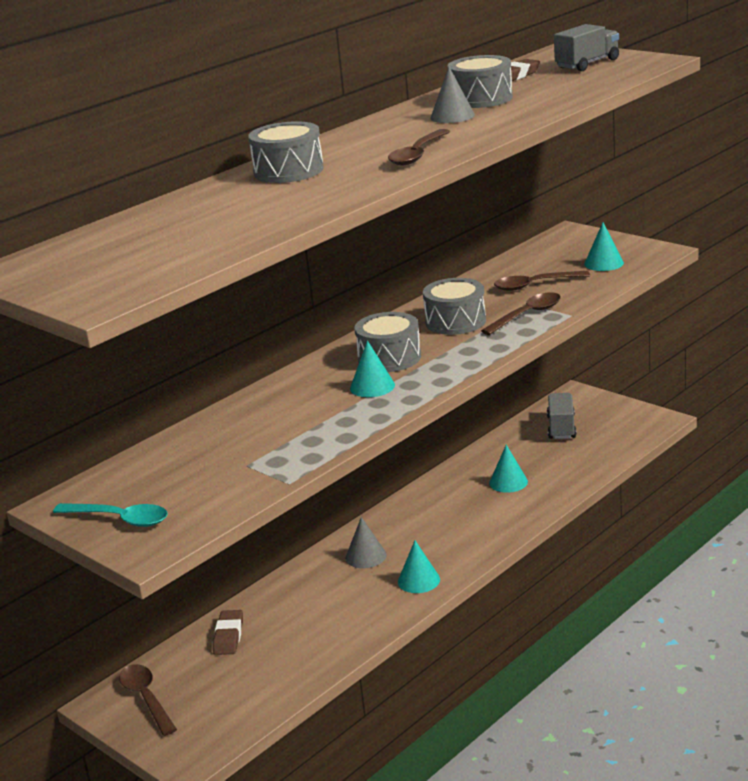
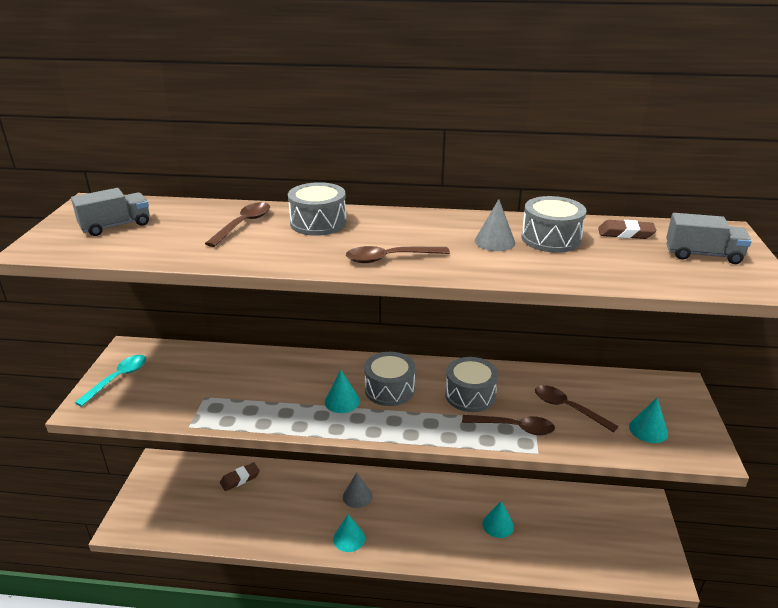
camera: 50 degrees right, 5 degrees up
turquoise spoon [53,503,168,527] -> turquoise spoon turned 135 degrees counterclockwise [75,355,146,407]
brown spoon [119,664,177,736] -> brown spoon moved to [205,202,270,247]
grey truck [547,393,577,439] -> grey truck moved to [71,188,149,236]

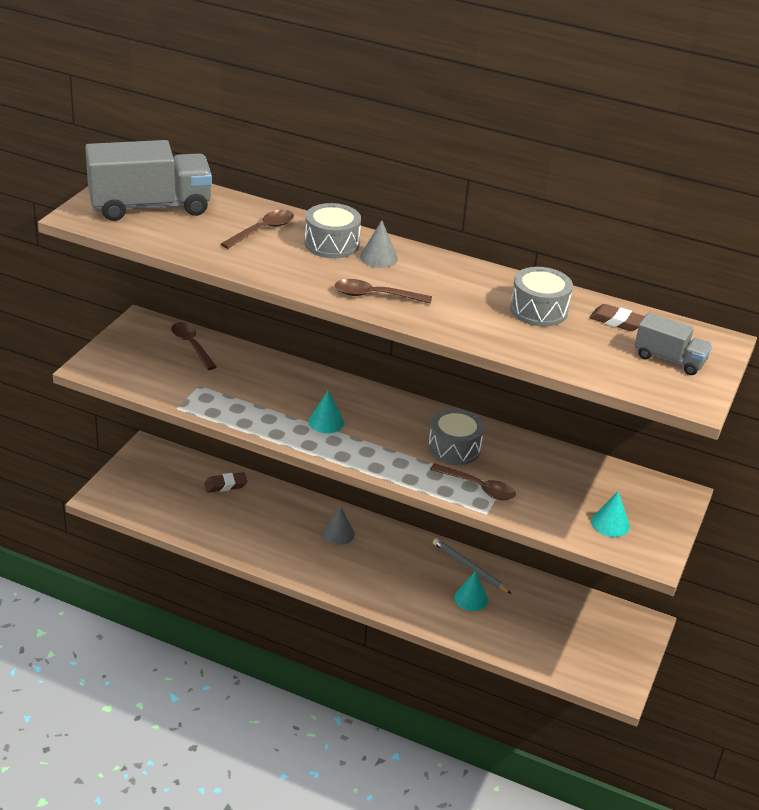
camera: 15 degrees right, 5 degrees up
grey truck [71,188,149,236] -> grey truck [85,140,212,221], size x1.90
turquoise spoon [75,355,146,407] -> none
turquoise cone [333,514,365,552] -> none
grey drum [364,352,415,406] -> none
grey cone [474,199,516,251] -> grey cone moved to [360,220,398,268]
brown spoon [535,385,619,433] -> brown spoon moved to [171,322,217,370]
none -> grey pencil [433,538,512,594]

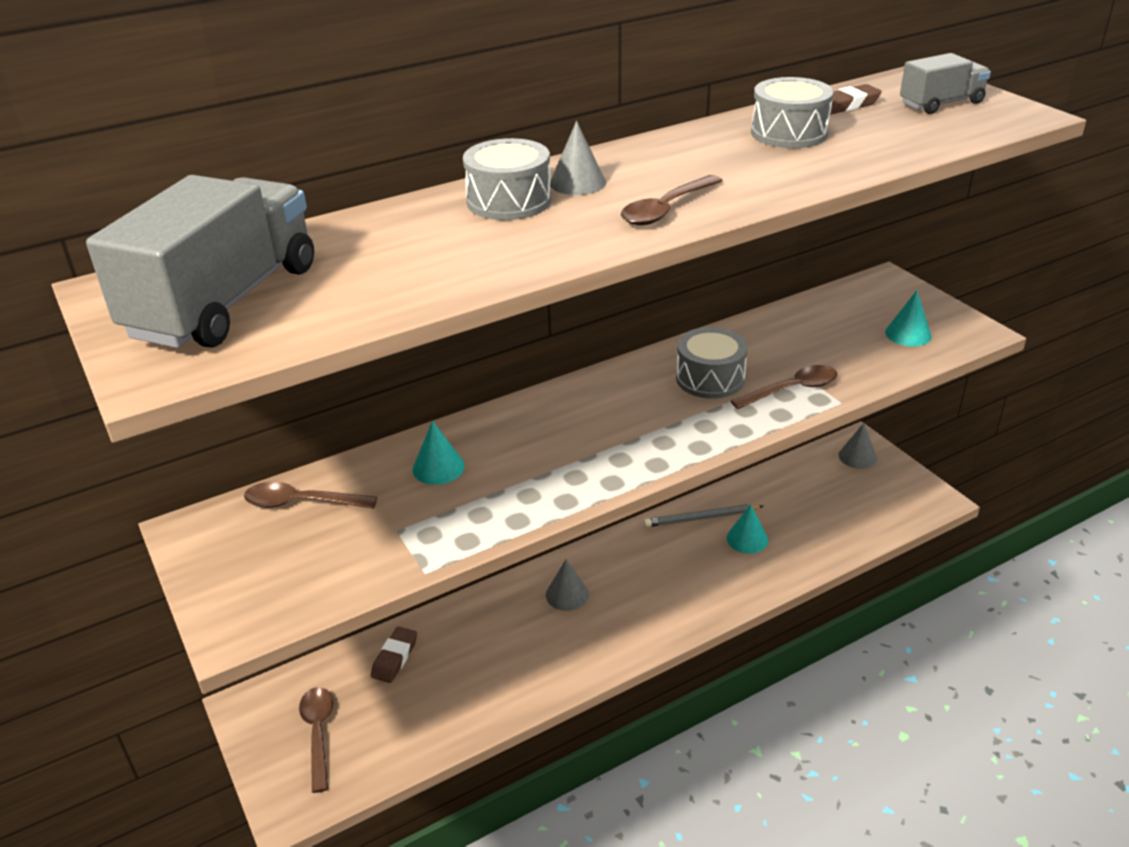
camera: 50 degrees left, 0 degrees up
brown spoon [221,210,294,249] -> brown spoon moved to [299,687,333,793]
turquoise cone [309,390,344,433] -> turquoise cone moved to [412,421,465,485]
none -> grey cone [839,423,877,469]

